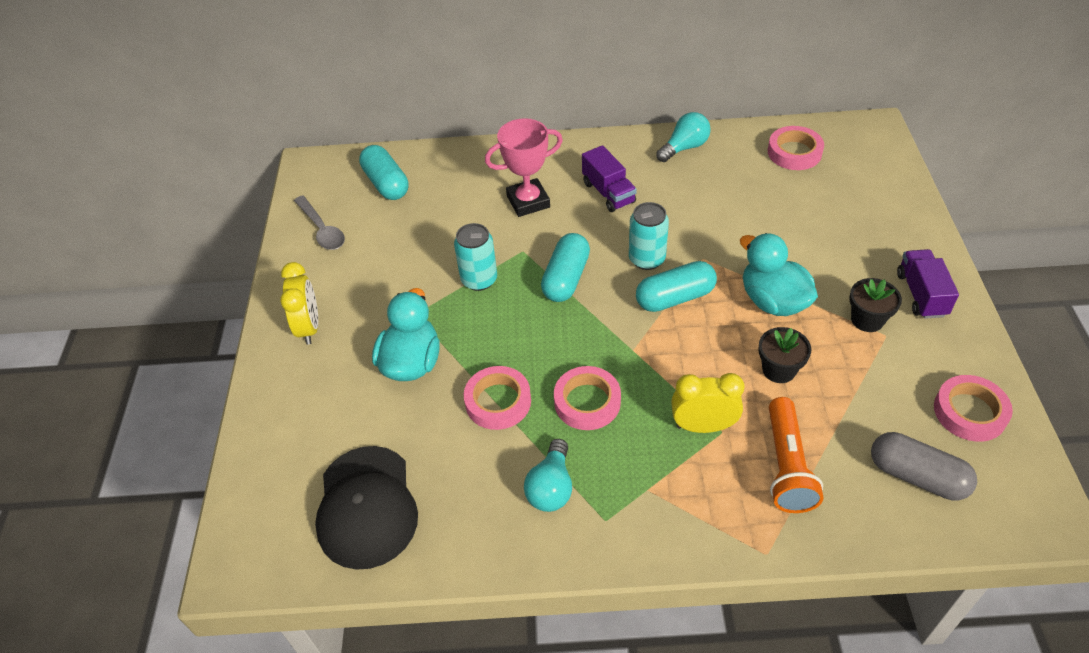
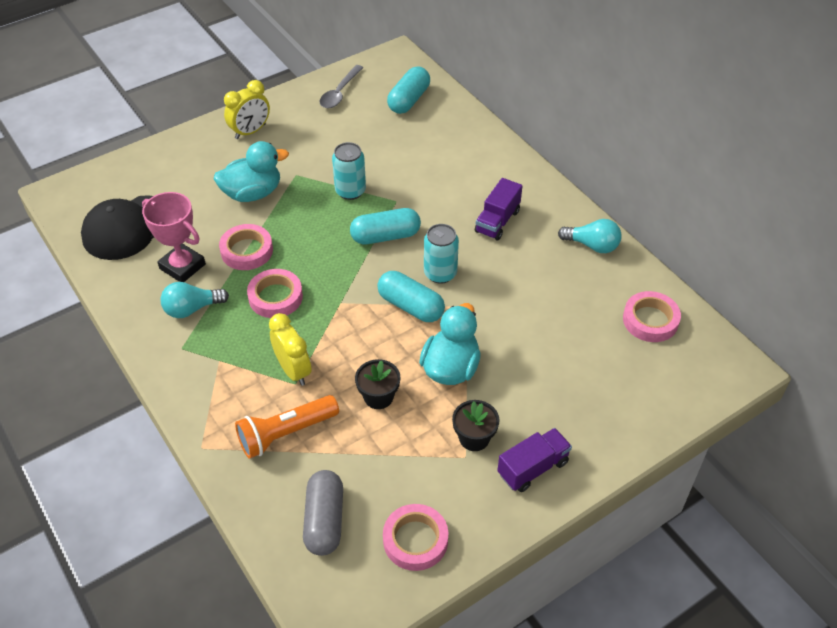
camera: 55 degrees right, 0 degrees up
pink trophy [485,118,563,217] -> pink trophy moved to [142,192,206,282]

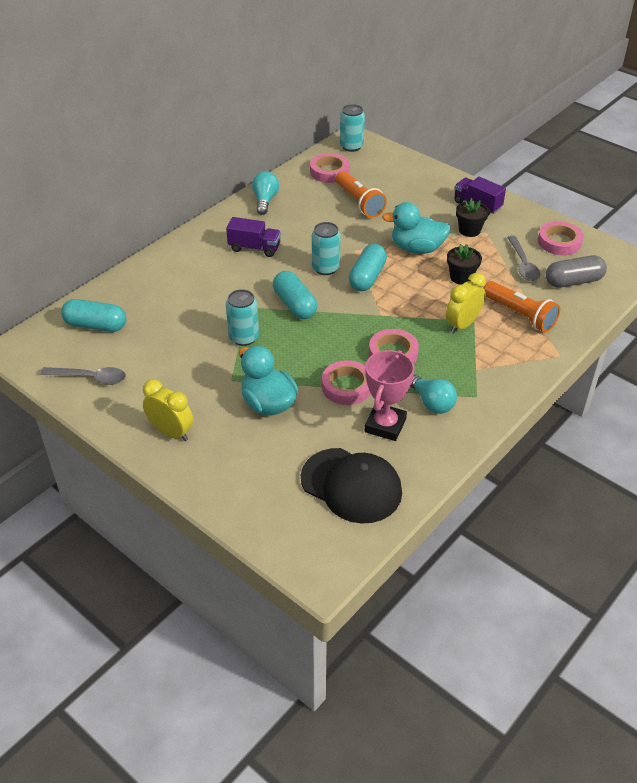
camera: 105 degrees left, 5 degrees down
none -> orange flashlight [336,171,387,218]
none -> turquoise can [340,104,365,152]
none -> grey spoon [507,236,540,281]

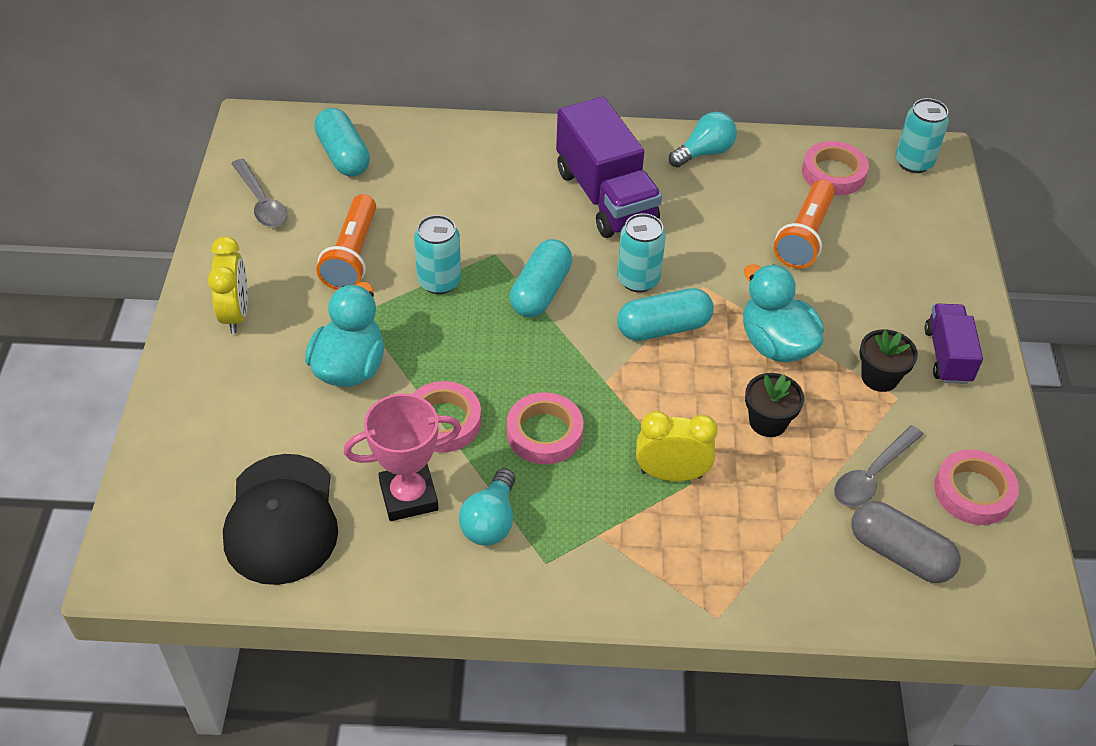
camera: 50 degrees right, 5 degrees up
purple truck [226,217,281,257] -> purple truck [556,97,662,238], size x1.75
orange flashlight [484,281,560,332] -> orange flashlight moved to [317,194,376,290]

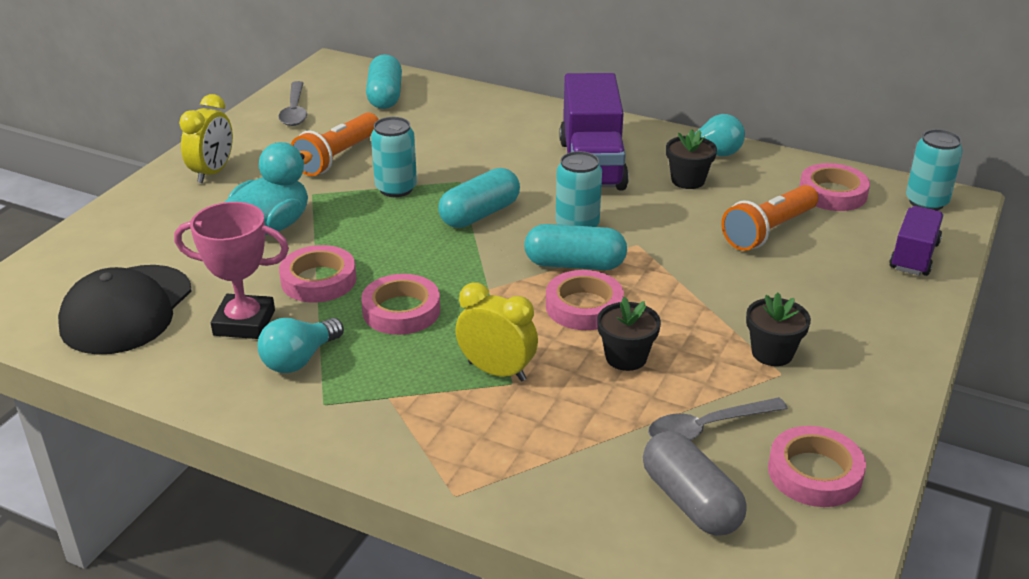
camera: 25 degrees right, 15 degrees down
turquoise duck [743,264,824,362] -> none
purple truck [924,304,983,384] -> purple truck moved to [889,206,943,276]
none -> pink tape [546,270,624,330]
none -> black flower pot [666,129,717,189]

